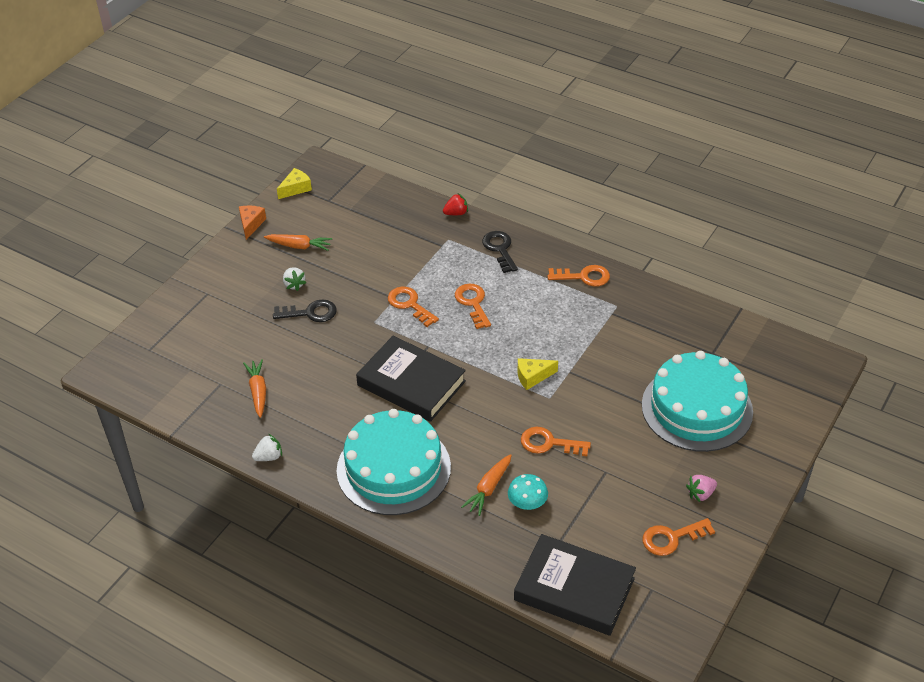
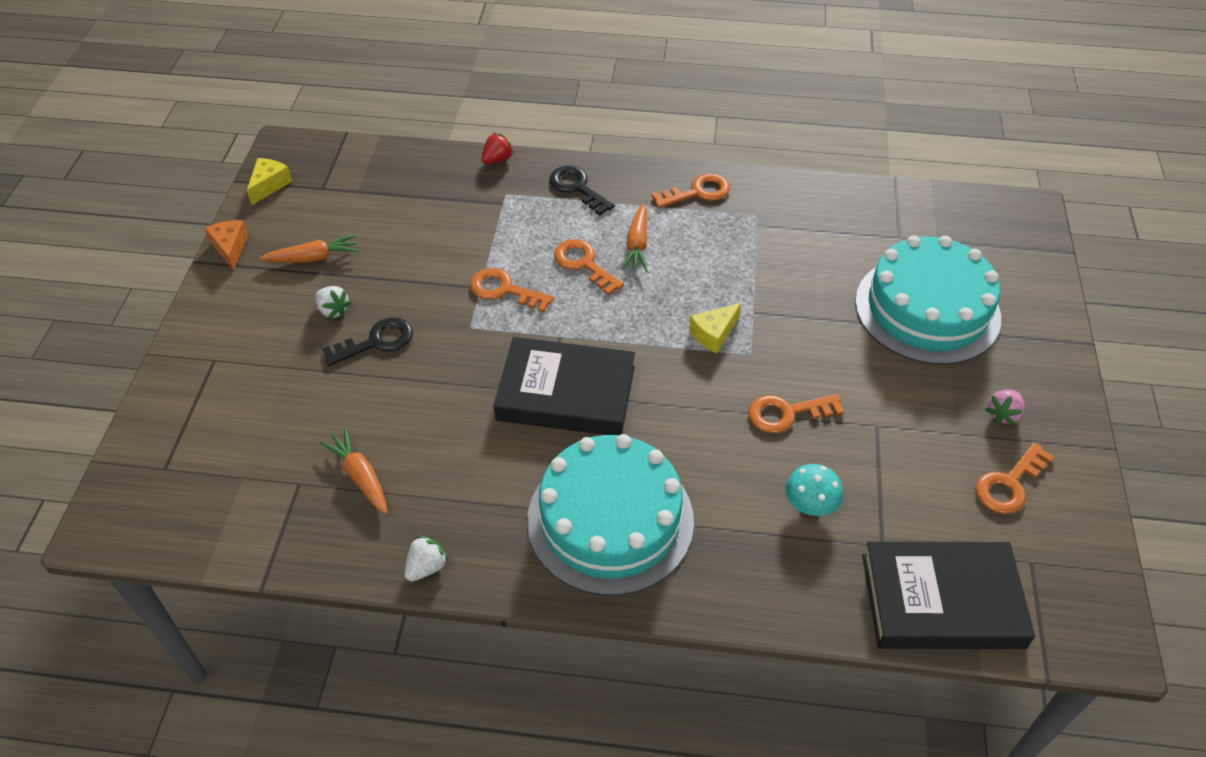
camera: 25 degrees left, 5 degrees up
orange carrot [461,454,512,516] -> orange carrot moved to [622,203,647,272]

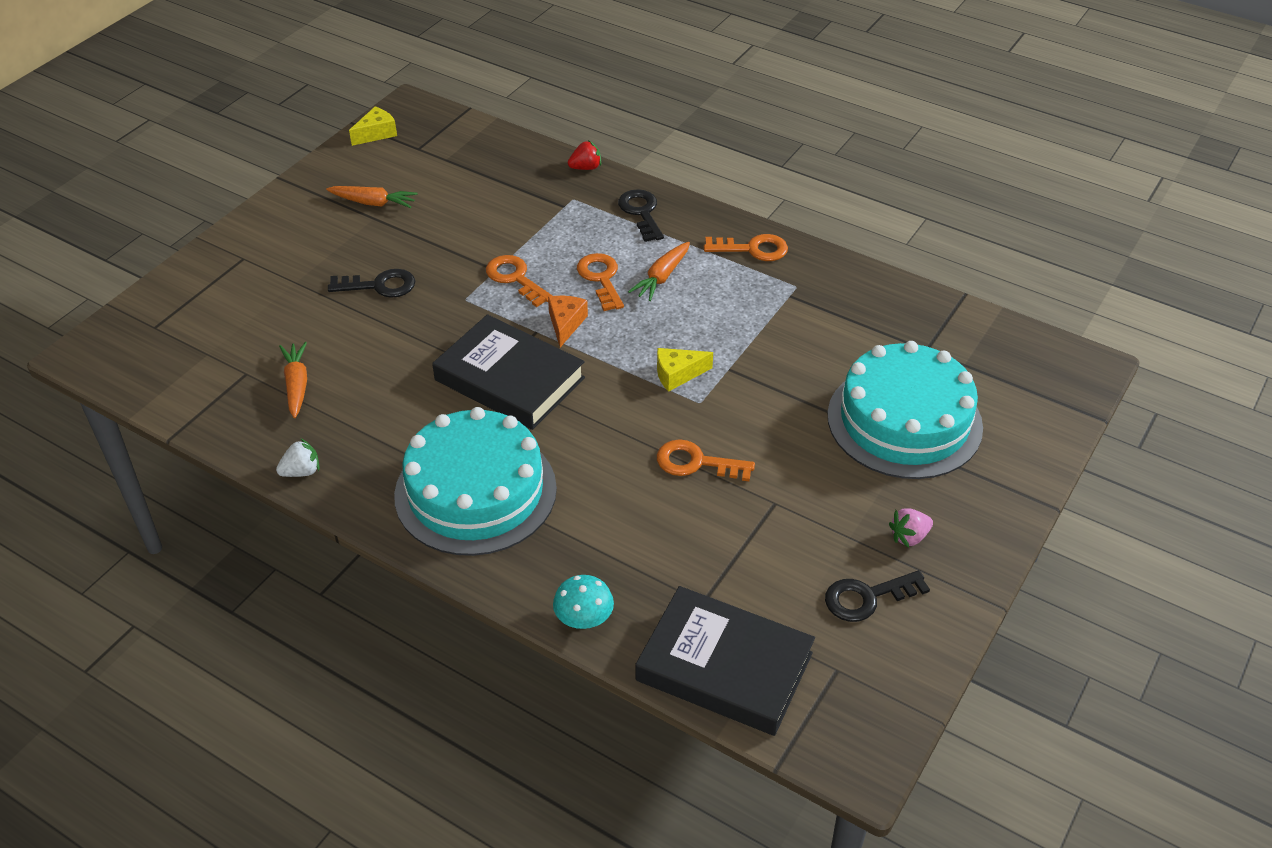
camera: 25 degrees right, 5 degrees down
orange cheese [205,220,248,271] -> orange cheese moved to [548,296,588,347]
white strawberry [315,286,352,319] -> none
turquoise mushroom [785,464,843,516] -> turquoise mushroom moved to [553,575,614,629]
orange key [975,443,1054,514] -> black key [825,570,930,622]

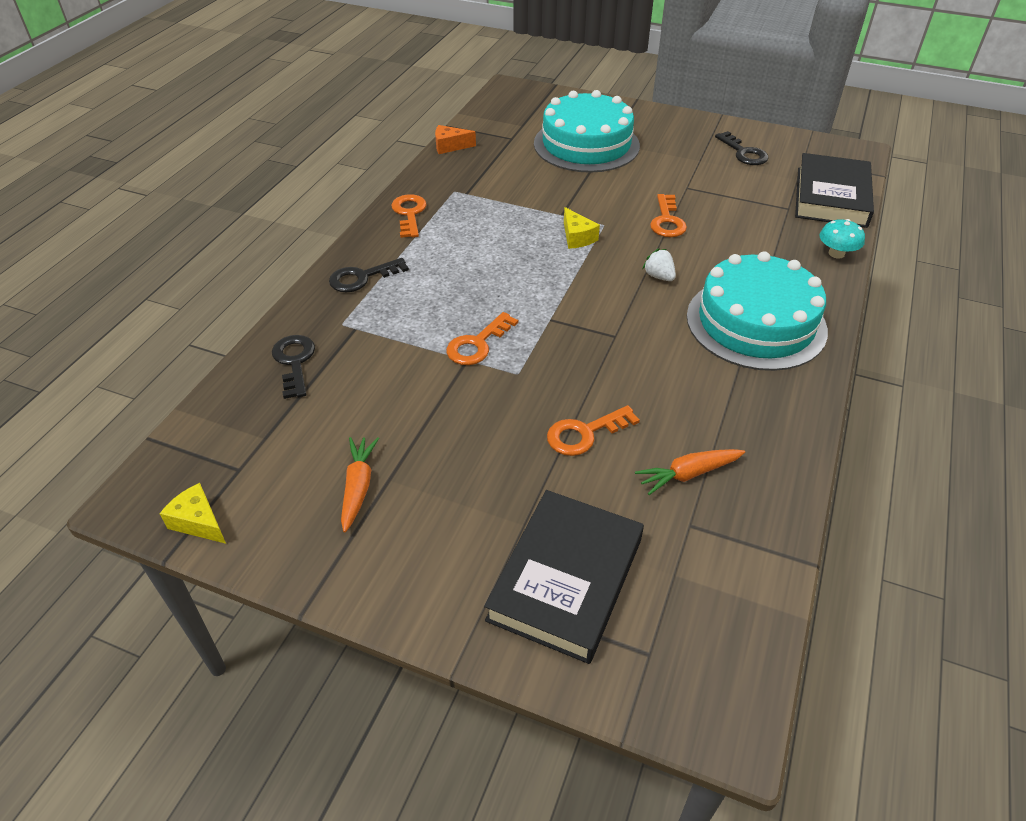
camera: 100 degrees left, 0 degrees up
white strawberry [276,439,319,477] -> white strawberry moved to [642,248,676,281]
black key [328,269,415,298] -> black key moved to [272,335,315,399]
black book [432,314,585,430] -> black book moved to [484,490,644,664]
orange cheese [548,296,588,347] -> orange cheese moved to [435,125,476,154]
red strawberry [568,140,601,170] -> none
orange key [577,253,624,311] -> orange key moved to [547,405,640,456]
orange carrot [628,242,690,301] -> none
pink strawberry [889,508,933,548] -> none

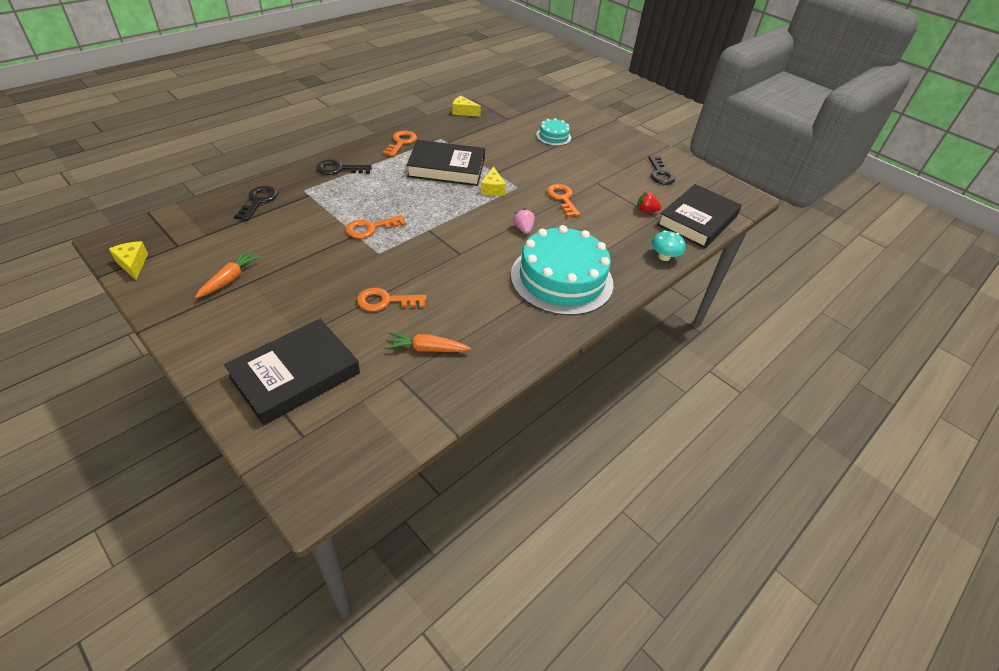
camera: 20 degrees right, 0 degrees up
orange cheese [435,125,476,154] -> yellow cheese [452,96,481,117]
turquoise cake [534,90,640,173] -> turquoise cake [536,118,571,146], size x0.46
white strawberry [642,248,676,281] -> pink strawberry [513,208,535,234]
orange key [650,194,687,237] -> orange key turned 135 degrees clockwise [547,184,580,217]
none -> black book [406,140,485,186]
none -> red strawberry [637,191,661,212]

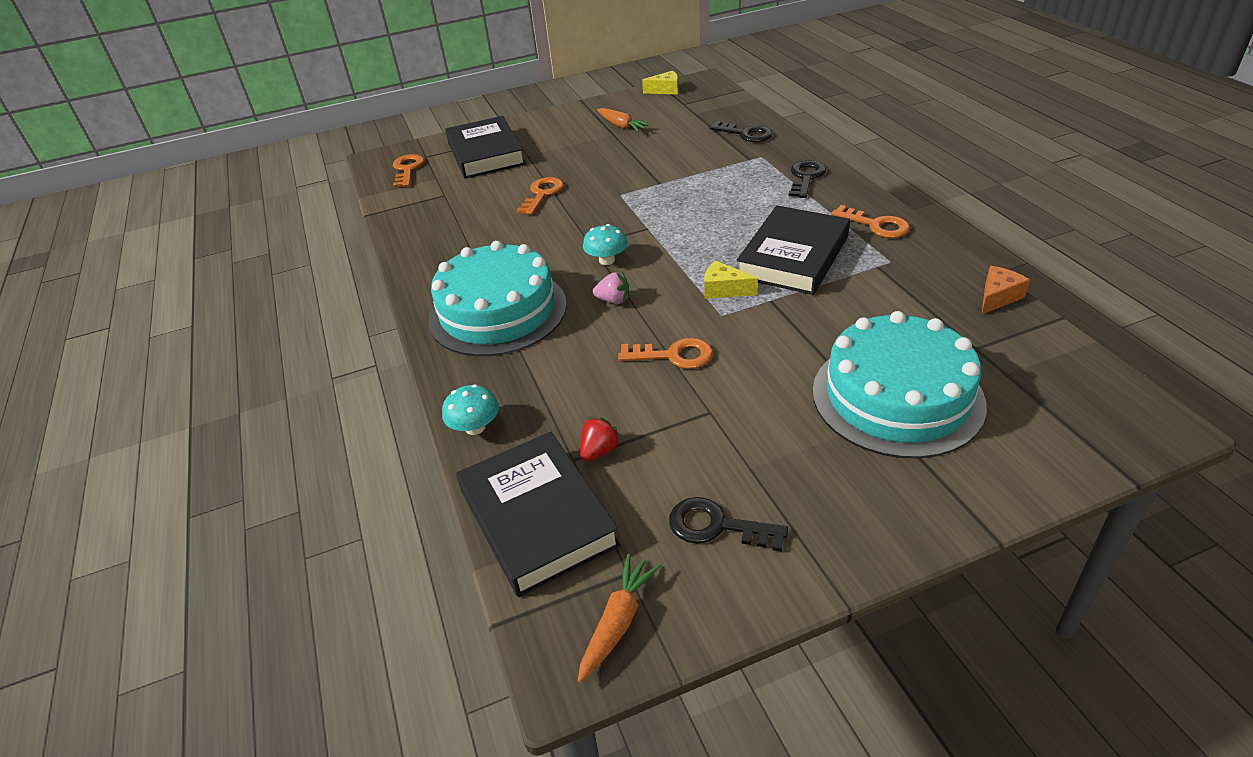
camera: 120 degrees right, 5 degrees down
orange key [345,215,406,239] -> orange key moved to [393,154,424,188]
orange carrot [385,332,471,352] -> orange carrot moved to [578,554,661,683]
yellow cheese [452,96,481,117] -> orange cheese [981,266,1030,315]
turquoise cake [536,118,571,146] -> turquoise cake [812,311,987,458], size x2.18
none -> turquoise mushroom [583,224,628,265]

